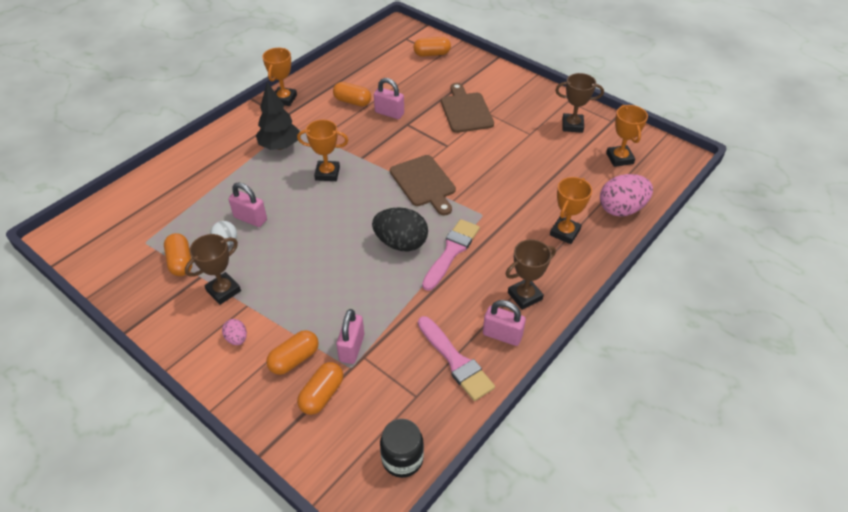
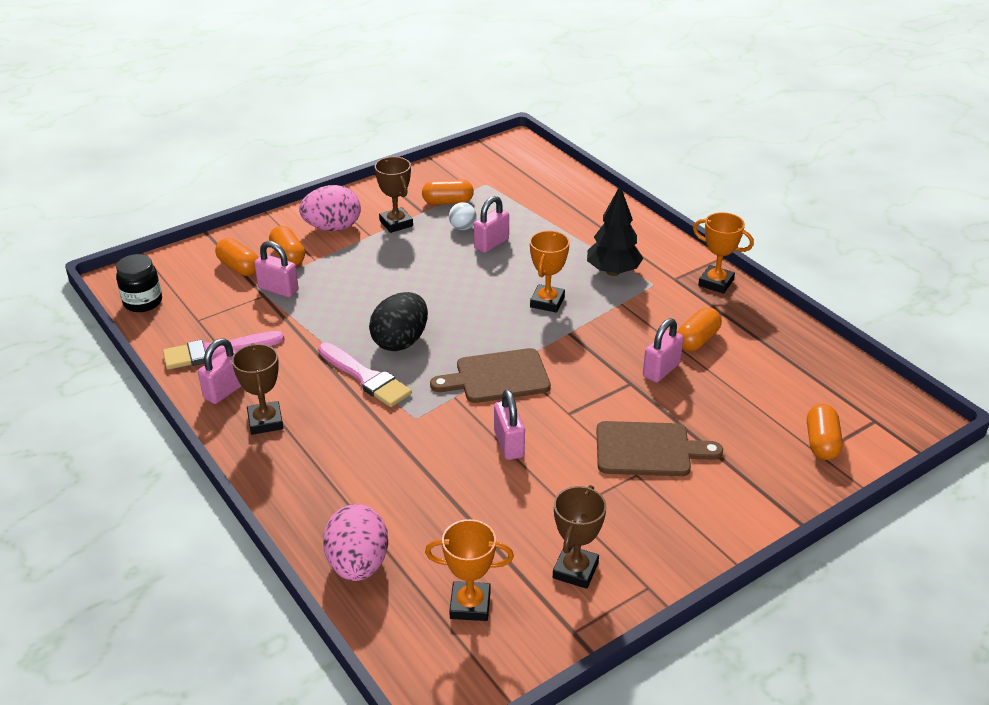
camera: 105 degrees right, 10 degrees down
pink egg [222,319,247,345] -> pink egg [299,185,361,231], size x2.07
orange trophy [550,177,592,244] -> none
none -> pink padlock [494,389,525,460]

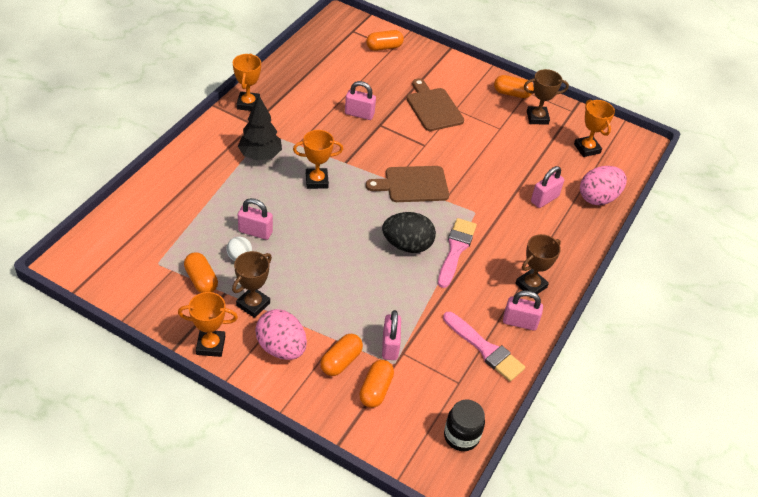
camera: 120 degrees left, 10 degrees up
brown cutting board [430,348,551,403] -> brown cutting board turned 120 degrees clockwise [366,166,449,202]
pink padlock [494,389,525,460] -> pink padlock moved to [531,166,564,208]
orange capsule [677,307,722,351] -> orange capsule moved to [494,75,534,98]
none -> orange trophy [178,292,238,357]

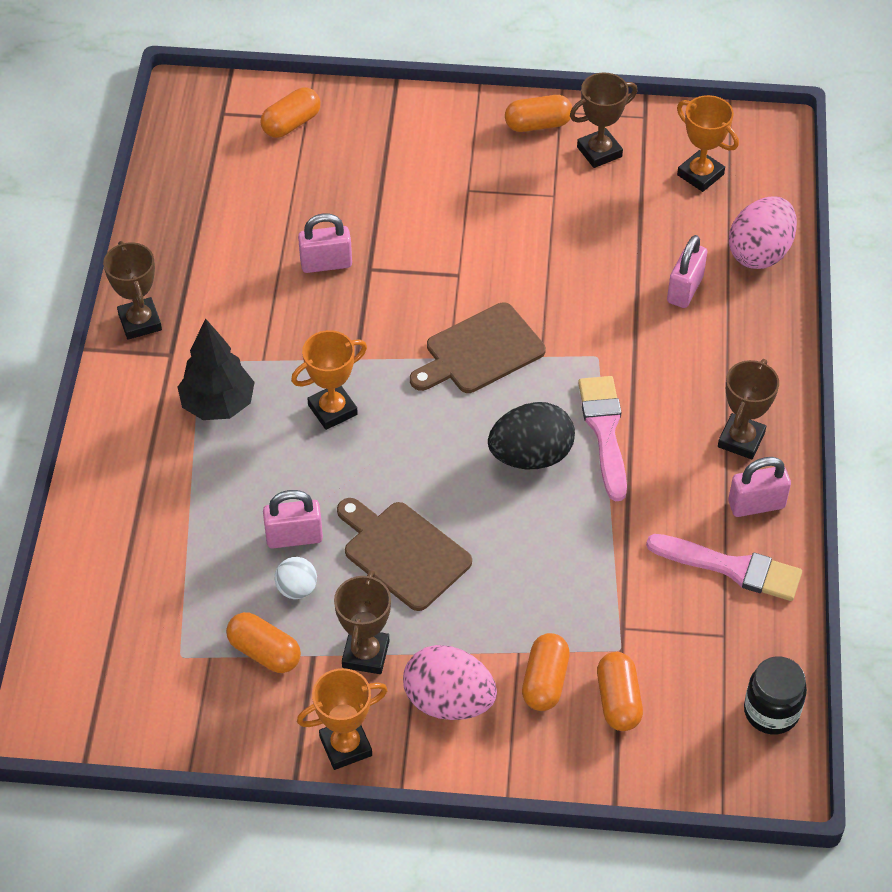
camera: 20 degrees left, 5 degrees up
orange trophy [233,53,261,111] -> brown trophy [103,241,162,340]
pink padlock [382,310,401,360] -> none
brown cutting board [407,78,464,131] -> brown cutting board moved to [337,498,472,611]

